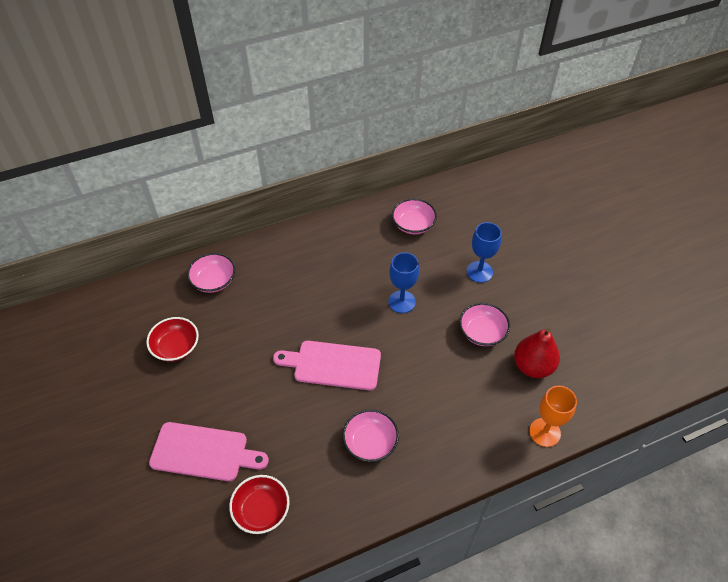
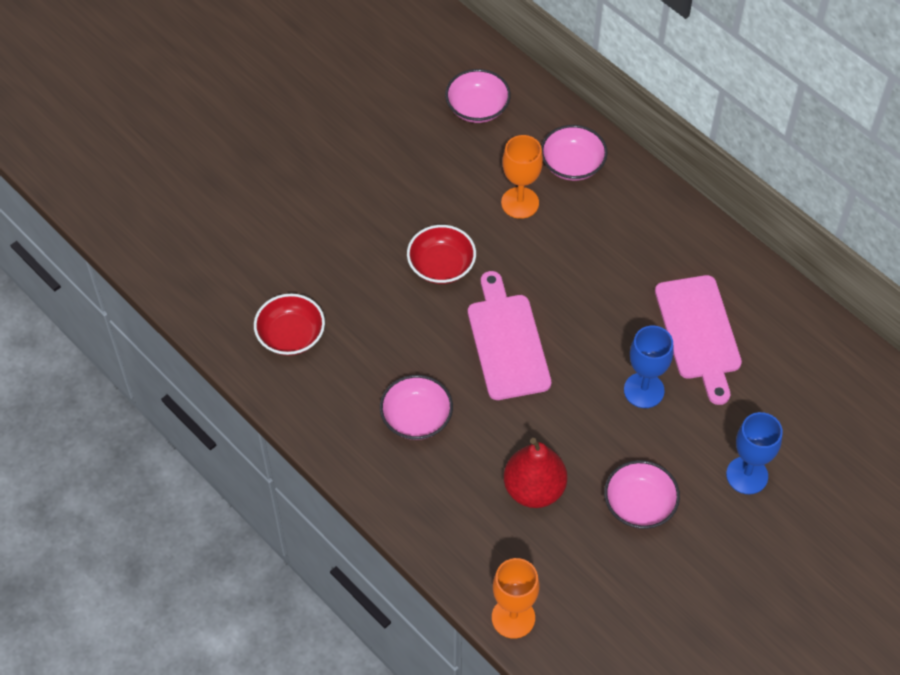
camera: 70 degrees right, 5 degrees up
red bowl [146,317,199,362] -> red bowl moved to [407,225,476,284]
pink cutting board [149,422,269,481] -> pink cutting board moved to [655,275,742,405]
pink bowl [392,199,437,234] -> pink bowl moved to [445,69,511,123]
red pear [514,328,560,378] -> red pear moved to [504,438,567,508]
none -> orange goblet [501,135,543,219]

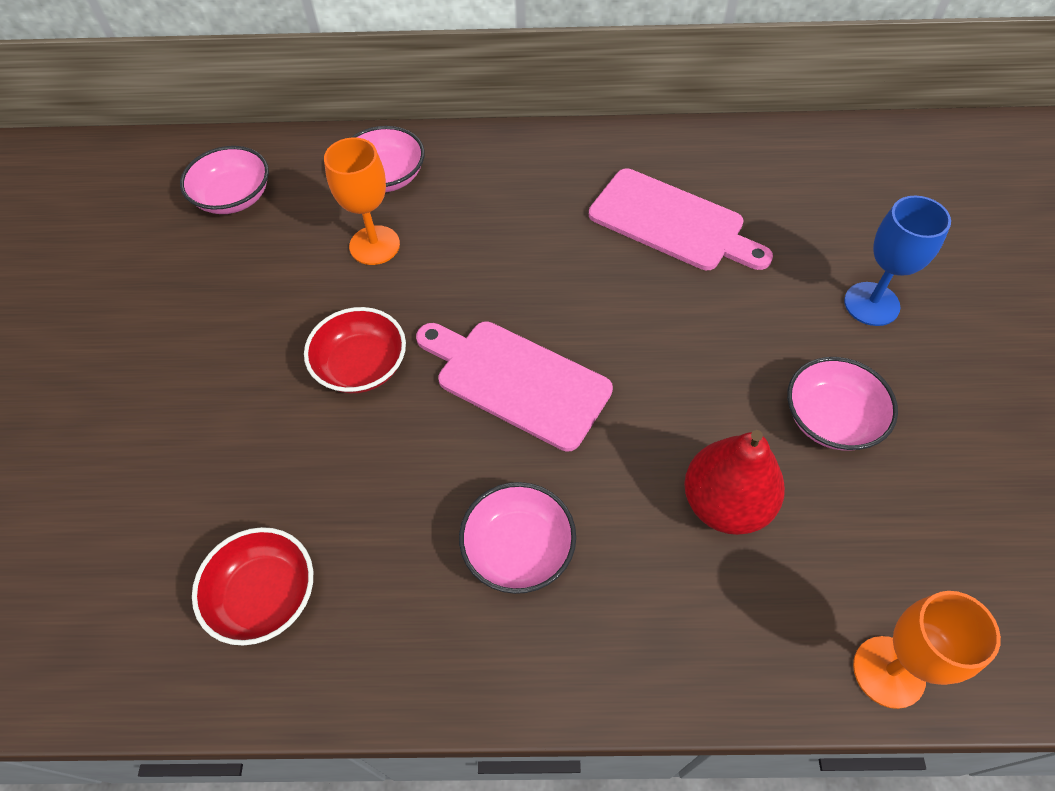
camera: 45 degrees left, 0 degrees up
blue goblet [624,326,674,408] -> none

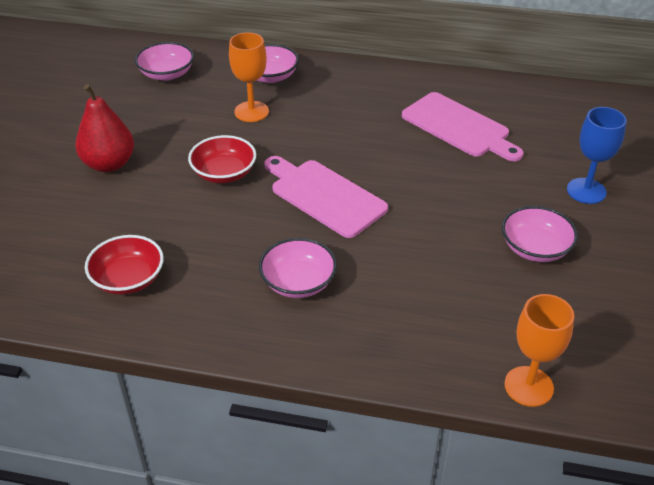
camera: 10 degrees right, 15 degrees down
red pear [684,430,785,535] -> red pear moved to [76,84,134,172]

